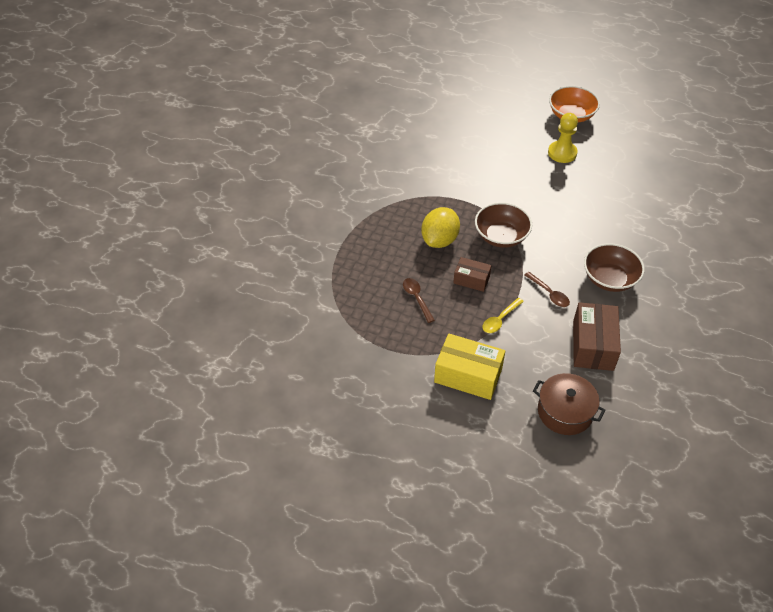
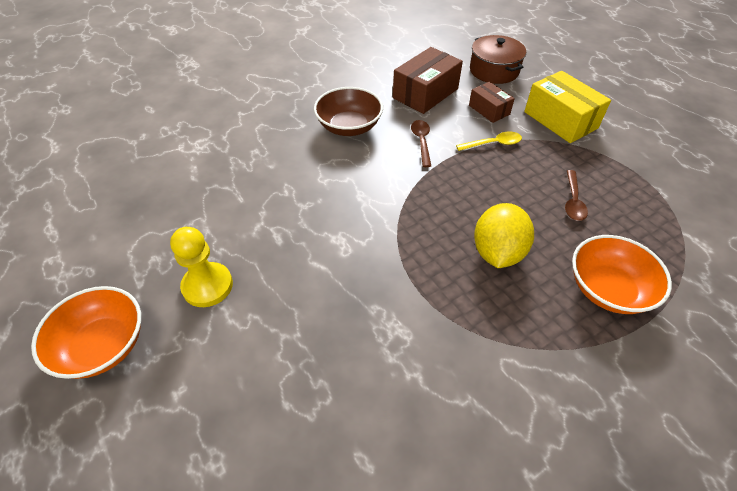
camera: 145 degrees left, 0 degrees up
yellow lemon [421,207,460,248] -> yellow lemon turned 45 degrees counterclockwise [474,203,534,268]
brown box [453,257,492,292] -> brown box moved to [469,82,515,123]
brown bowl [475,202,532,248] -> none
none -> orange bowl [572,235,672,314]

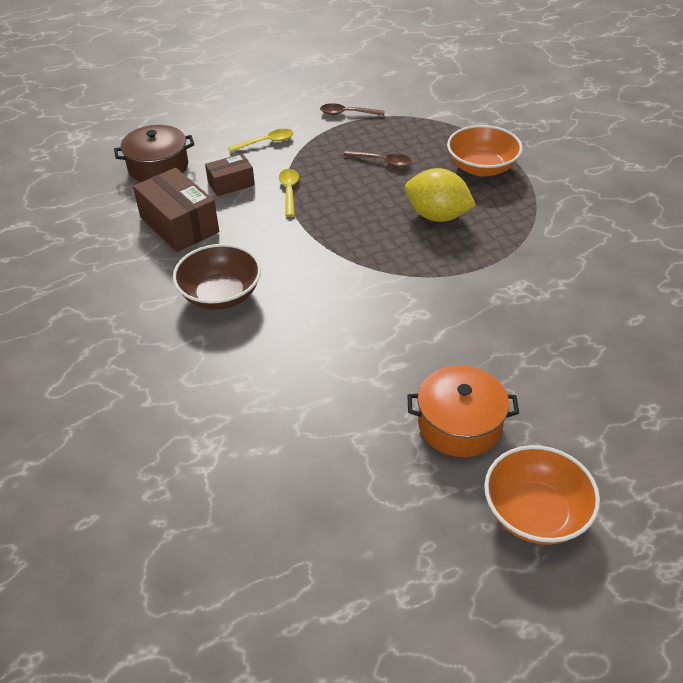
camera: 80 degrees left, 5 degrees down
yellow pawn [170,227,233,307] -> orange pot [407,366,519,457]
brown spoon [411,120,431,167] -> brown spoon moved to [320,103,385,116]
yellow box [524,71,611,143] -> yellow spoon [228,129,293,152]

